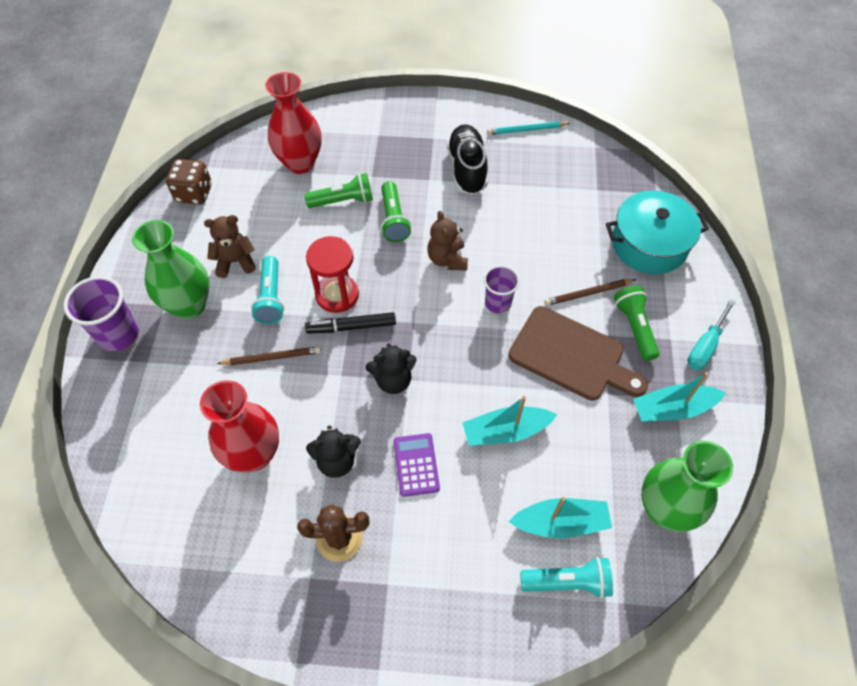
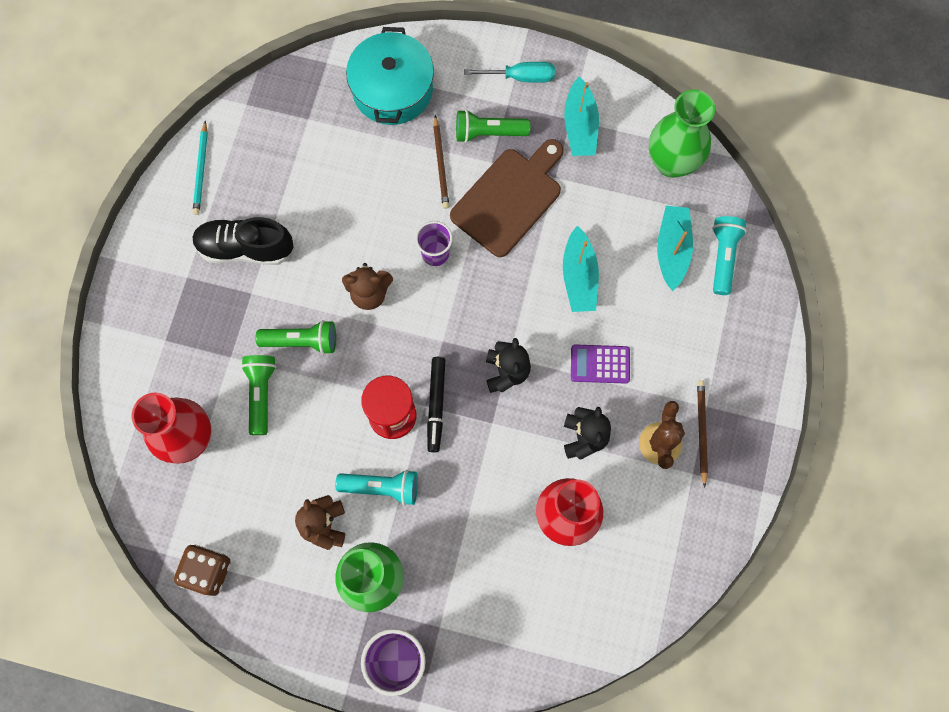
camera: 80 degrees left, 15 degrees up
brown pencil [217,346,321,365] -> brown pencil moved to [697,380,708,488]
turquoise screwdriver [687,299,735,370] -> turquoise screwdriver turned 45 degrees counterclockwise [464,62,555,83]

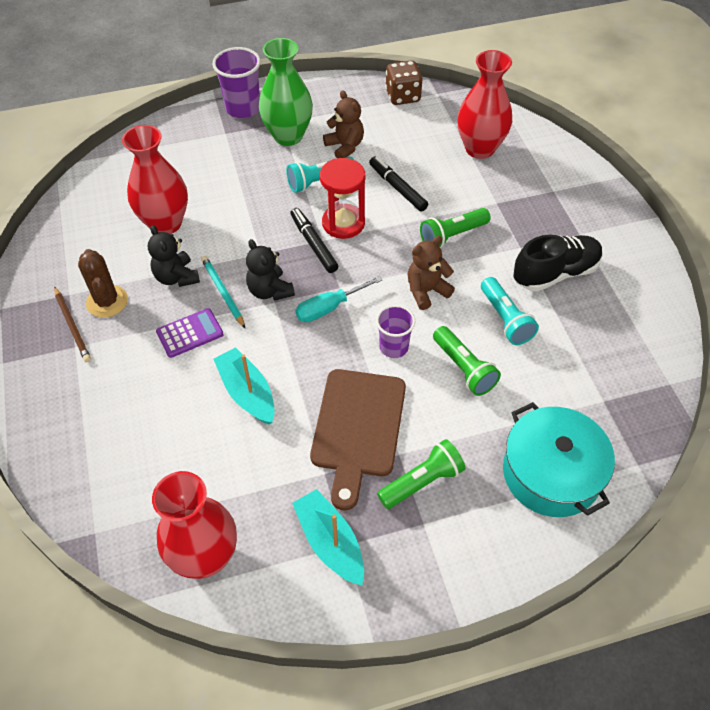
camera: 150 degrees right, 20 degrees down
turquoise pencil [193,120,208,215] -> turquoise pencil moved to [201,256,245,328]
green flashlight [241,355,276,435] -> green flashlight moved to [433,326,501,396]
brown pencil [433,115,449,209] -> none
turquoise screwdriver [464,62,555,83] -> turquoise screwdriver moved to [295,276,383,322]
green vase [649,90,715,178] -> red vase [152,471,237,579]
turquoise boat [657,206,693,291] -> none
turquoise flashlight [712,216,747,295] -> turquoise flashlight moved to [481,277,539,345]
none -> black marker [369,156,428,212]

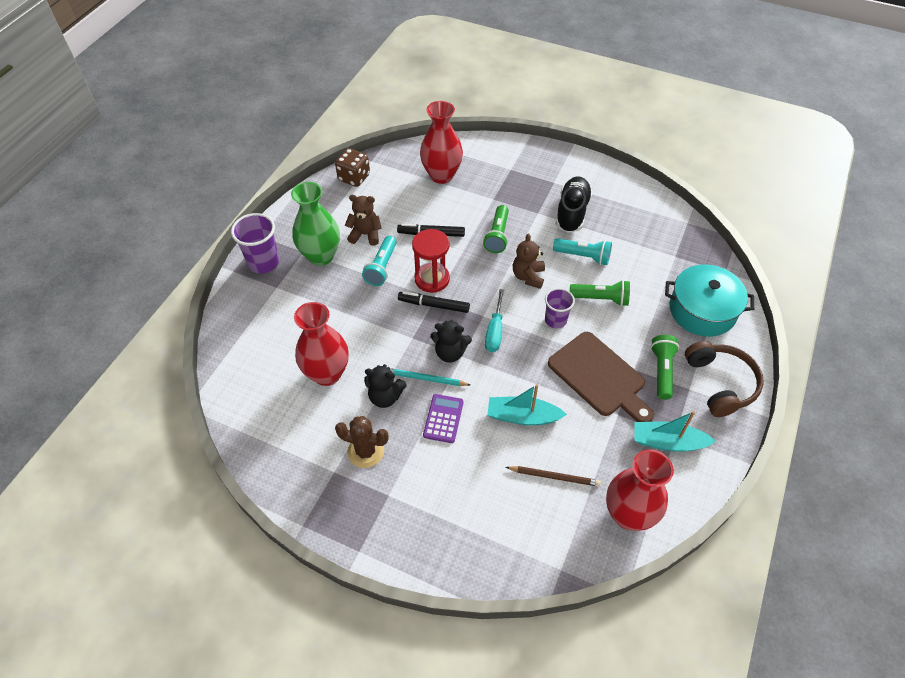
camera: 50 degrees left, 0 degrees up
brown pencil [54,286,91,362] -> brown pencil moved to [506,466,601,487]
none -> brown headphones [685,341,764,417]

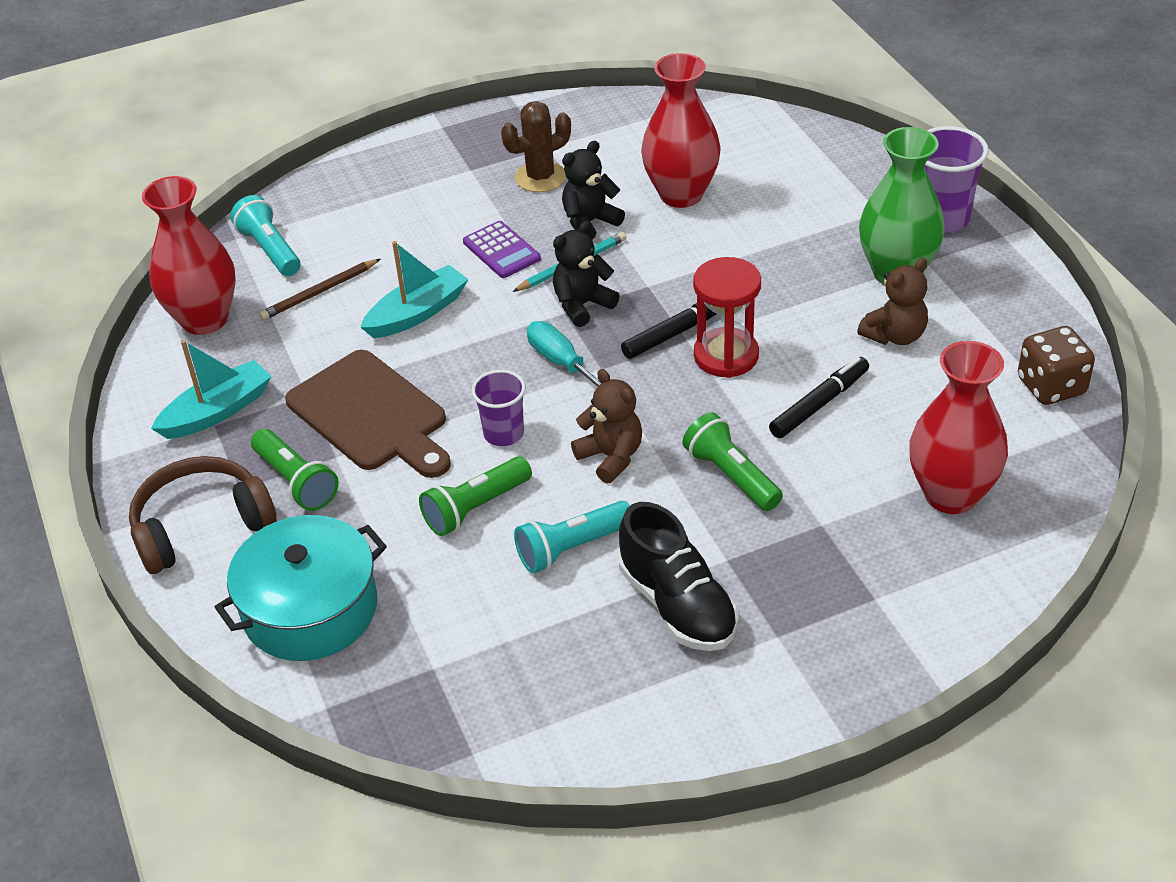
camera: 135 degrees right, 10 degrees down
turquoise flashlight [362,236,397,286] -> turquoise flashlight moved to [230,195,301,276]
brown cutting board [548,332,654,422] -> brown cutting board turned 135 degrees counterclockwise [285,350,451,478]
brown headphones [685,341,764,417] -> brown headphones turned 120 degrees clockwise [129,456,277,574]

